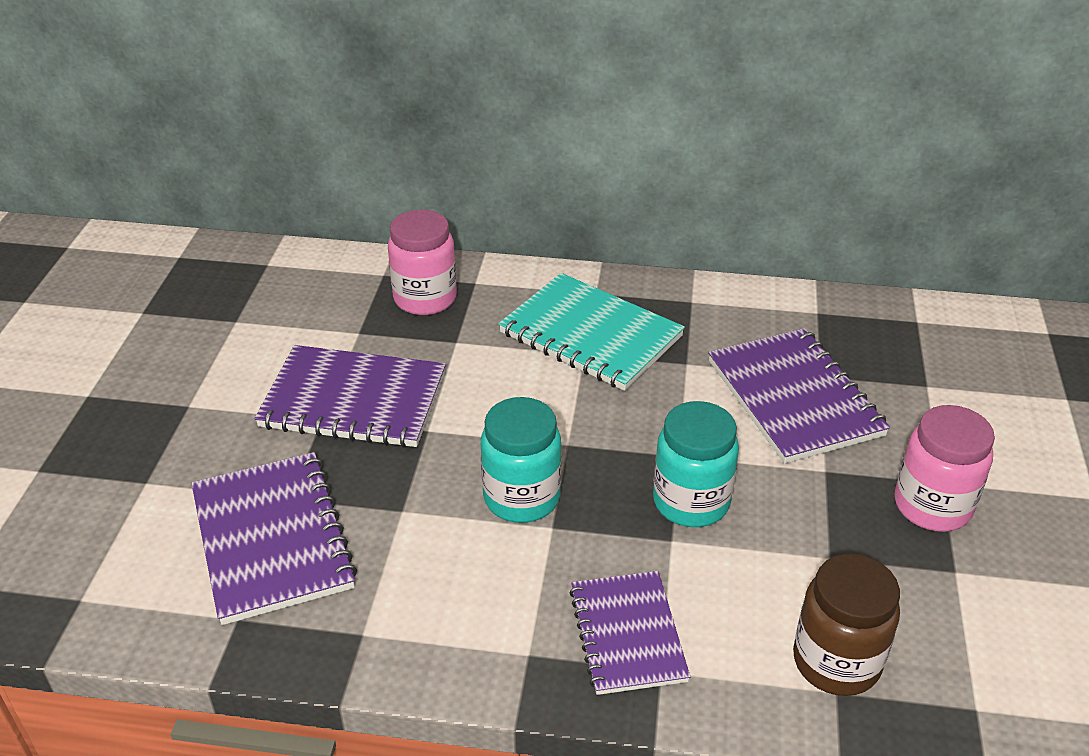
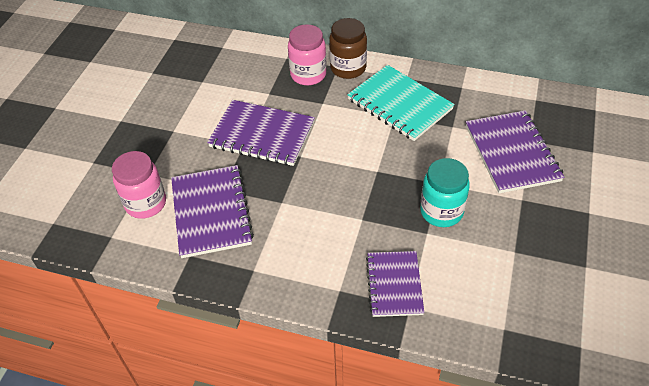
camera: 10 degrees right, 10 degrees up
turquoise jar [481,397,562,523] -> none
brown jar [793,554,900,696] -> brown jar moved to [329,18,367,79]
pink jar [895,405,995,532] -> pink jar moved to [112,151,166,219]

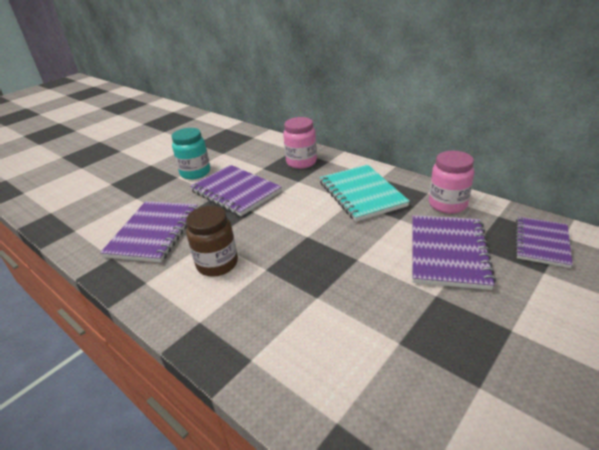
camera: 25 degrees right, 15 degrees down
pink jar [112,151,166,219] -> pink jar moved to [429,151,474,214]
brown jar [329,18,367,79] -> brown jar moved to [186,206,238,277]
purple notebook [366,251,424,317] -> purple notebook moved to [515,217,573,268]
turquoise jar [420,158,470,227] -> turquoise jar moved to [172,128,210,180]

